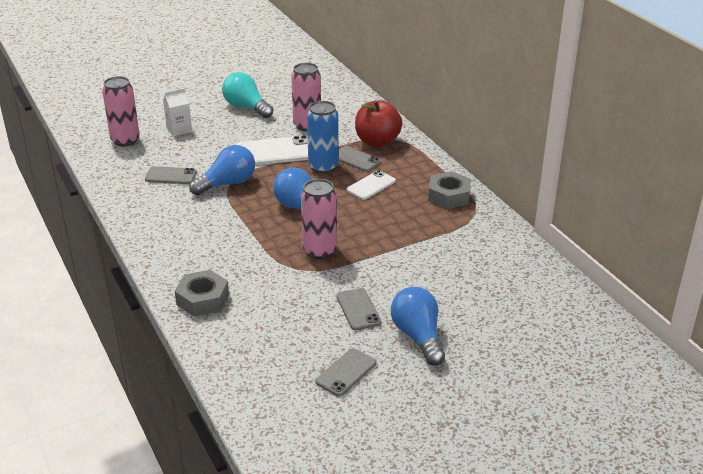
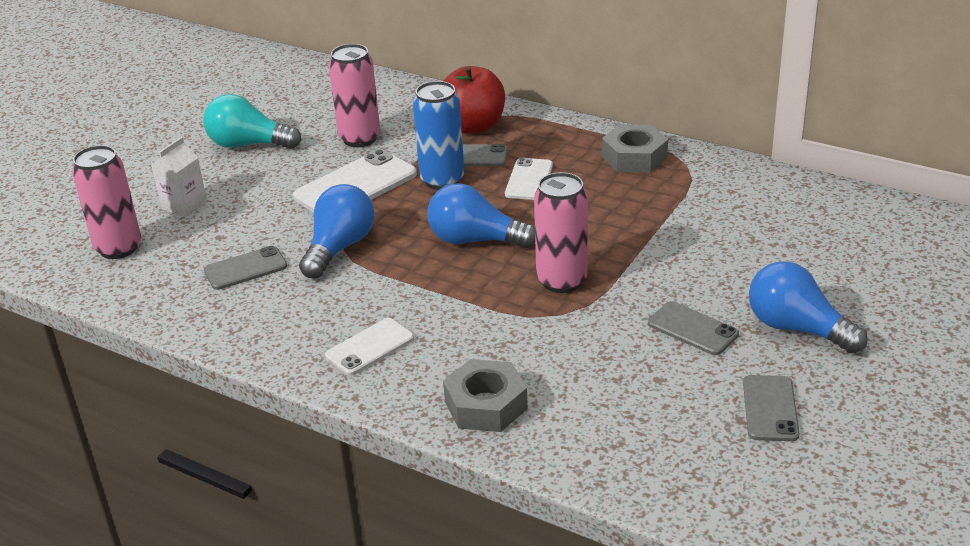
camera: 30 degrees left, 0 degrees up
none -> white phone [325,318,414,376]

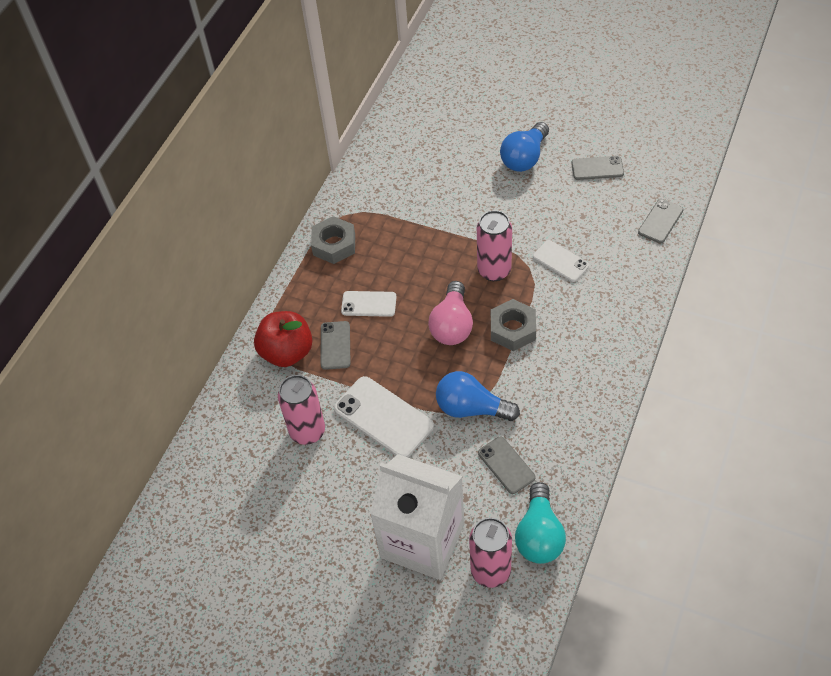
camera: 95 degrees left, 20 degrees up
white carton [151,137,207,217] -> white carton [370,454,464,580], size x2.34
turquoise light bulb [203,94,301,149] -> turquoise light bulb moved to [515,482,566,564]
white phone [325,318,414,376] -> white phone moved to [533,240,589,282]
blue can [413,81,464,190] -> none
blue light bulb [427,183,535,248] -> pink light bulb [428,281,473,345]
grey nut [443,359,528,432] -> grey nut moved to [491,299,536,351]
grey phone [648,301,739,355] -> grey phone moved to [638,199,684,243]

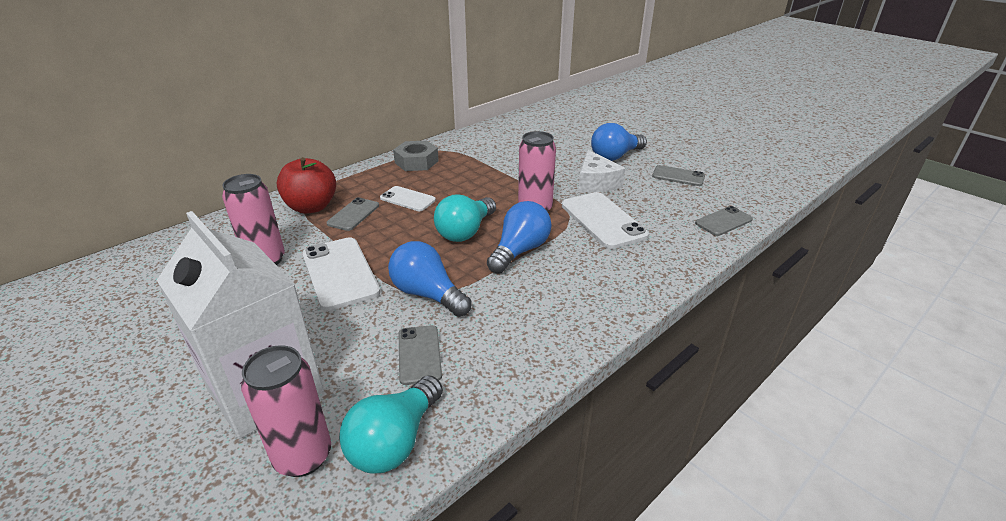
camera: 20 degrees right, 20 degrees down
pink light bulb [428,281,473,345] -> turquoise light bulb [434,194,496,242]
grey nut [491,299,536,351] -> blue light bulb [487,201,551,274]
white phone [533,240,589,282] -> white phone [562,192,649,249], size x1.67
none -> white cheese [579,150,625,192]

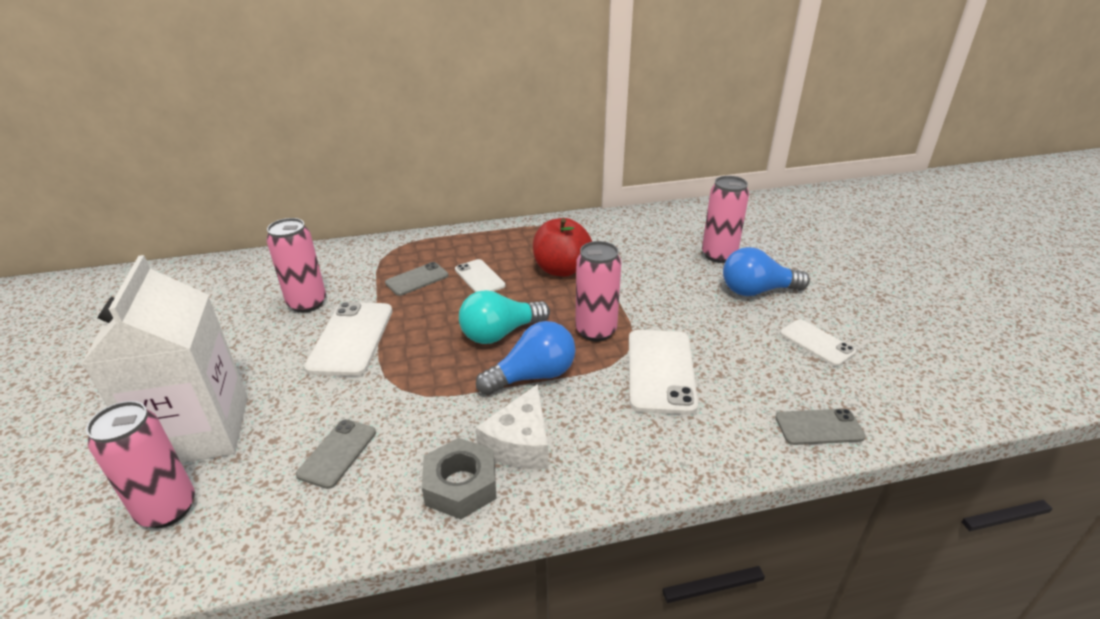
camera: 30 degrees right, 0 degrees up
red apple [277,157,336,213] -> red apple moved to [533,218,592,277]
turquoise light bulb [339,375,443,474] -> none
blue light bulb [388,241,472,317] -> none
grey nut [393,140,439,171] -> grey nut moved to [422,438,496,519]
white cheese [579,150,625,192] -> white cheese moved to [476,384,548,469]
grey phone [652,165,705,186] -> white phone [780,319,856,366]
none -> pink can [702,176,749,263]

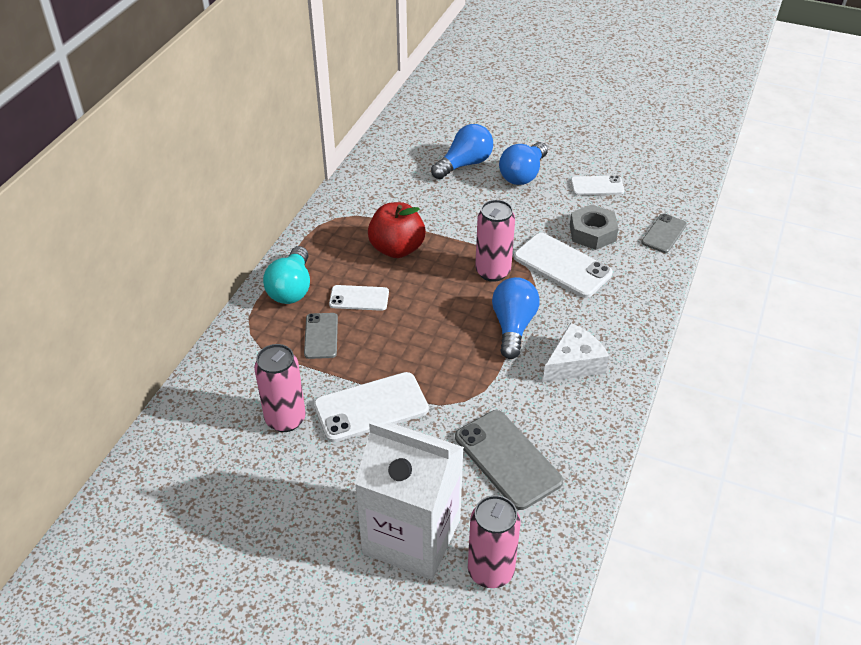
camera: 55 degrees left, 10 degrees up
grey phone [296,419,376,489] -> grey phone [455,410,563,510], size x1.67
white phone [304,302,392,376] -> white phone turned 60 degrees counterclockwise [314,372,429,442]
grey nut [422,438,496,519] -> grey nut moved to [570,204,619,250]
turquoise light bulb [459,290,550,344] -> turquoise light bulb moved to [263,246,310,304]
white cheese [476,384,548,469] -> white cheese turned 90 degrees counterclockwise [543,323,609,382]
pink can [702,176,749,263] -> blue light bulb [431,124,493,179]

